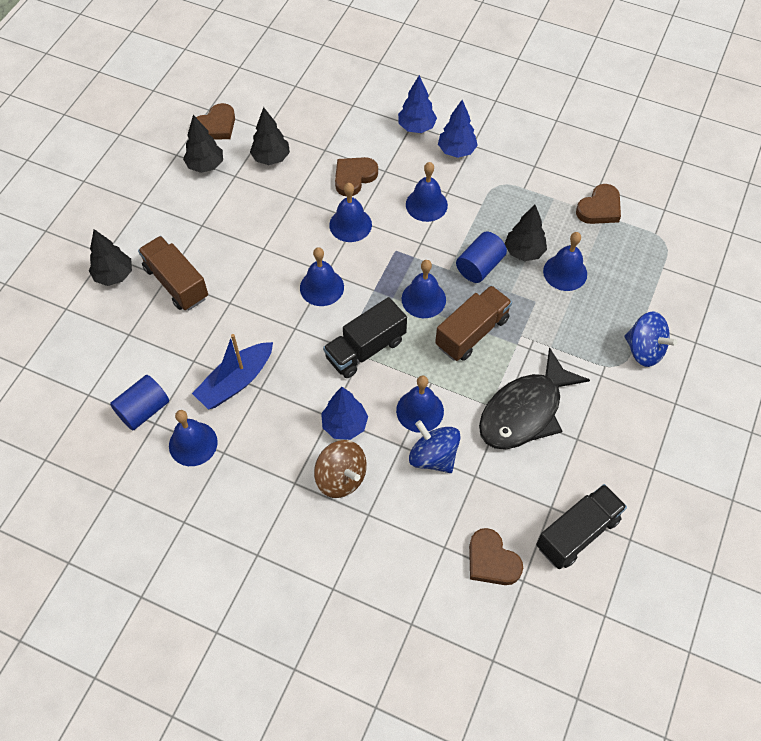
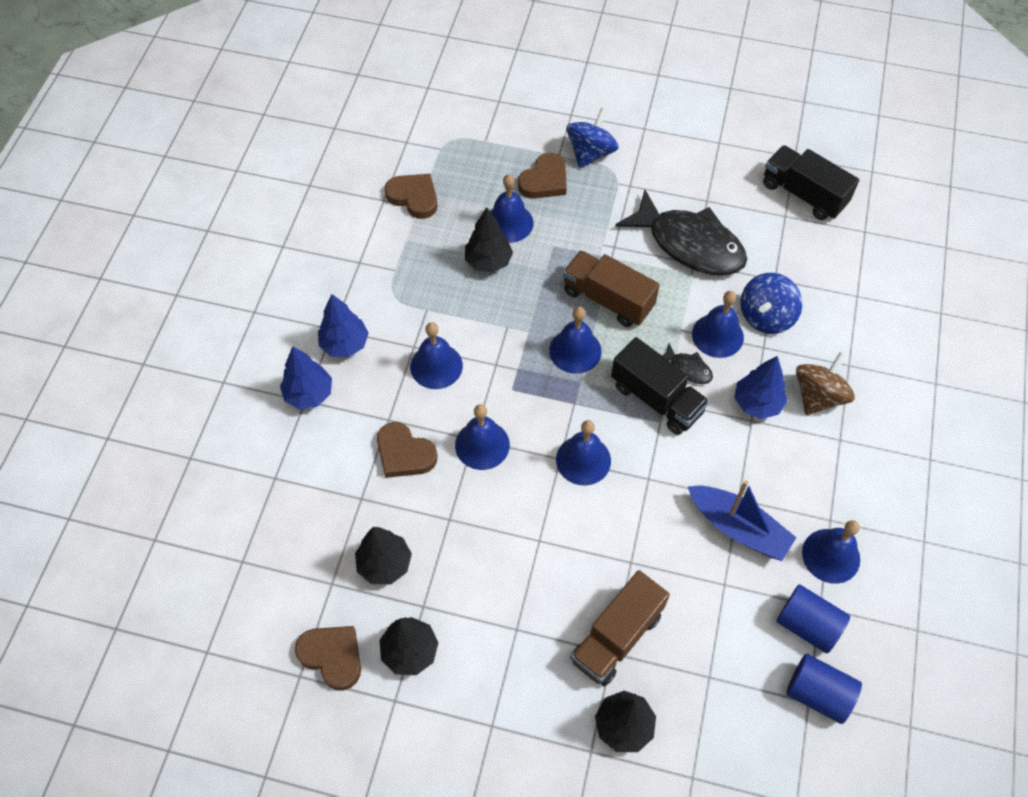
camera: 100 degrees left, 0 degrees up
blue cylinder [456,232,507,283] -> blue cylinder moved to [786,654,862,724]
brown heart [469,528,523,585] -> brown heart moved to [518,152,567,199]
none -> black fish [662,343,713,384]

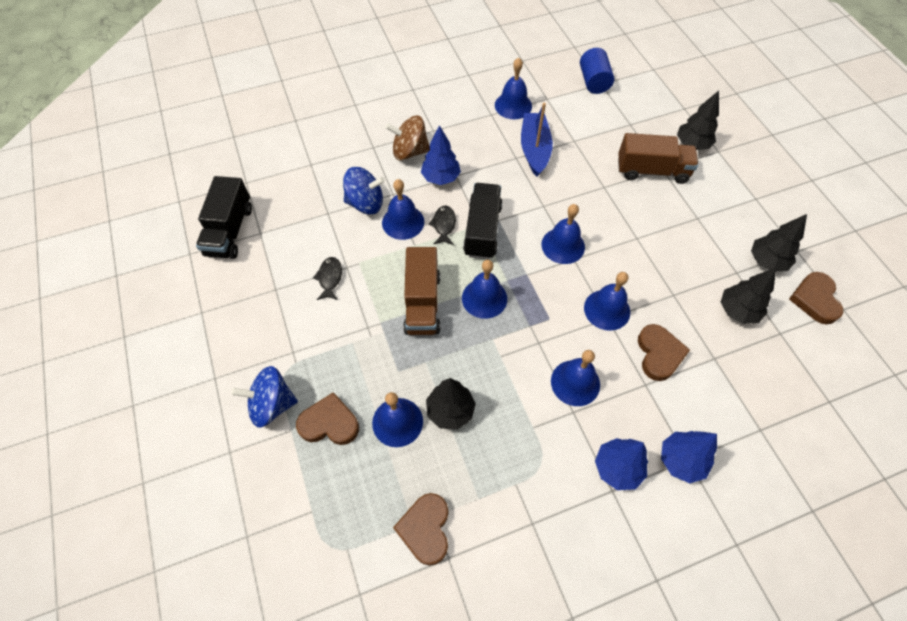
camera: 125 degrees left, 0 degrees up
black fish [615,190,747,276] -> black fish [313,257,342,300], size x0.41
blue cylinder [776,584,850,654] -> none

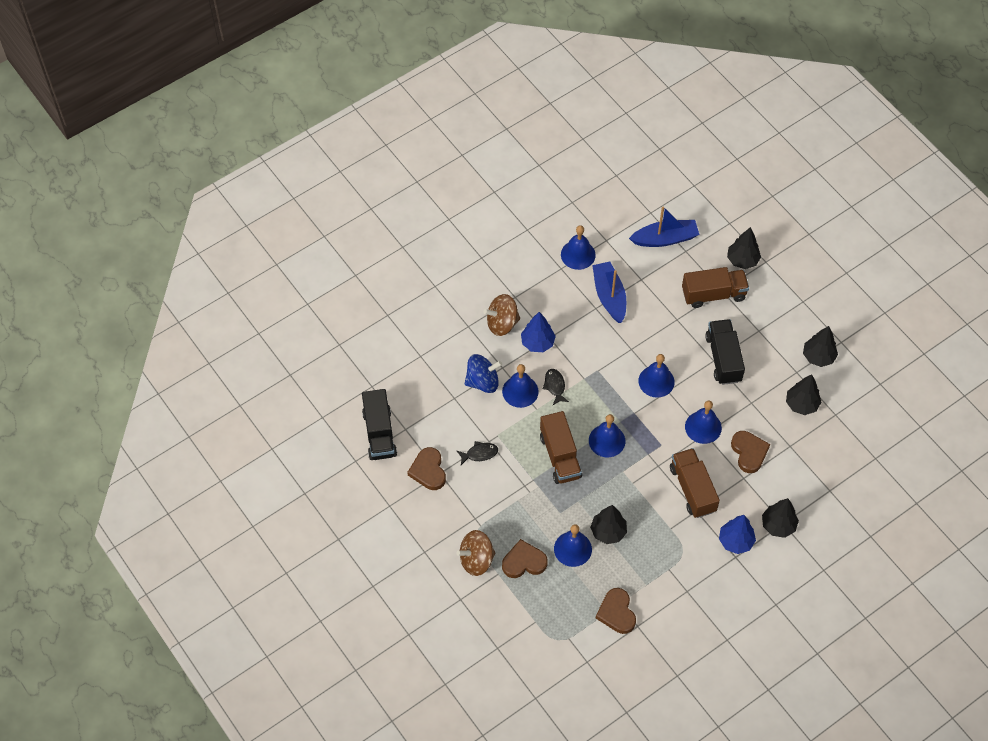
camera: 15 degrees left, 0 degrees up
blue spinning top [231,366,298,428] -> brown spinning top [456,530,495,576]
black fish [313,257,342,300] -> black fish turned 90 degrees clockwise [456,441,498,465]
black truck [463,183,503,259] -> black truck moved to [705,319,745,385]
blue bell [551,350,600,406] -> brown truck [670,448,720,518]
blue cylinder [580,48,614,94] -> none
blue tree [661,431,717,483] -> black tree [762,498,799,538]
brown heart [789,272,843,324] -> brown heart moved to [407,447,446,490]
none -> blue boat [629,207,699,247]

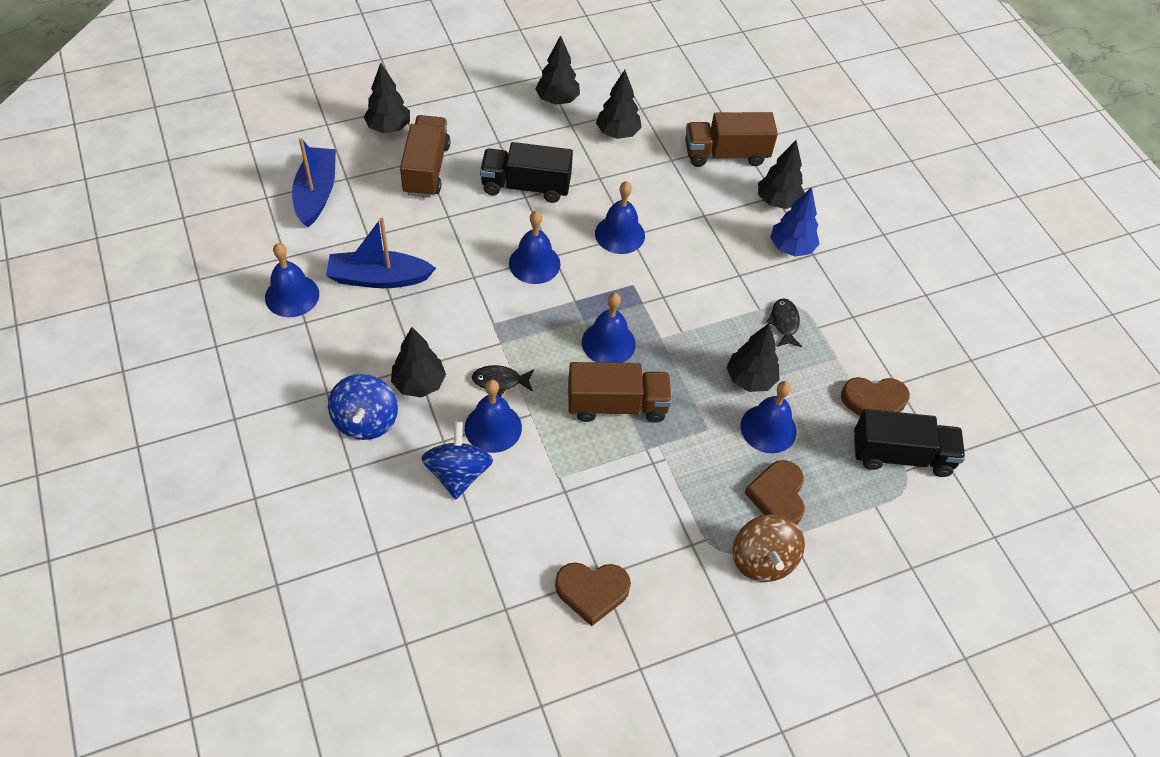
camera: 80 degrees left, 5 degrees down
black truck [362,389,397,460] -> black truck moved to [854,409,965,477]
black fish [456,441,498,465] -> black fish moved to [767,298,802,347]
brown spinning top [484,294,520,336] -> blue spinning top [328,374,398,440]
blue tree [521,312,556,352] -> black tree [391,327,446,398]
brown truck [670,448,720,518] -> brown truck moved to [685,112,778,167]
brown heart [731,431,770,473] -> none

